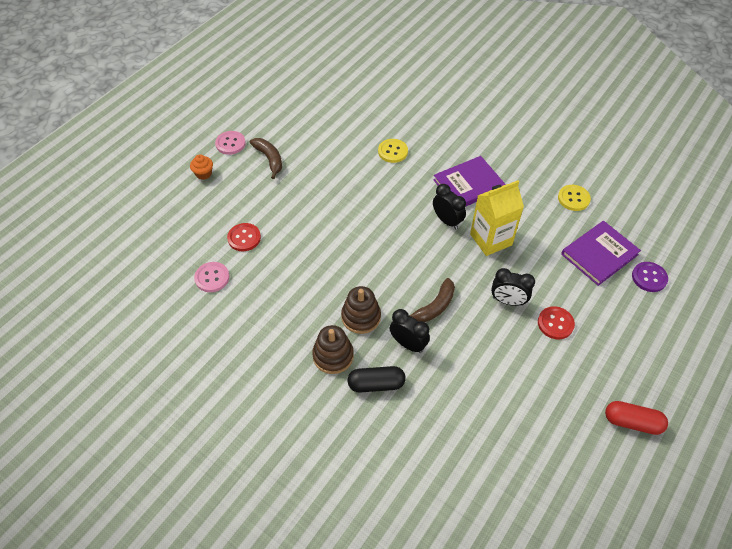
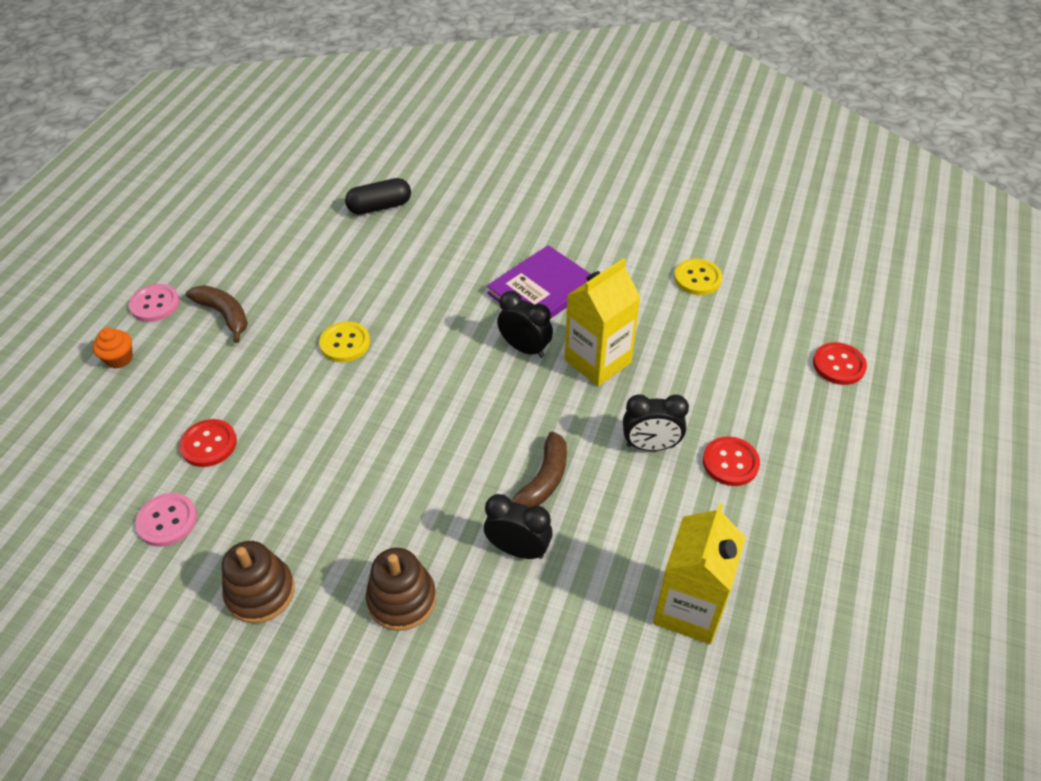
camera: 15 degrees left, 5 degrees down
brown stacking toy [341,286,381,334] -> brown stacking toy moved to [222,541,295,624]
black capsule [347,366,406,393] -> black capsule moved to [345,178,411,215]
yellow button [378,139,408,163] -> yellow button moved to [319,321,370,362]
purple book [561,221,641,286] -> none
red capsule [605,401,668,435] -> none
purple button [632,262,668,292] -> red button [813,342,867,385]
none -> yellow carton [653,504,746,644]

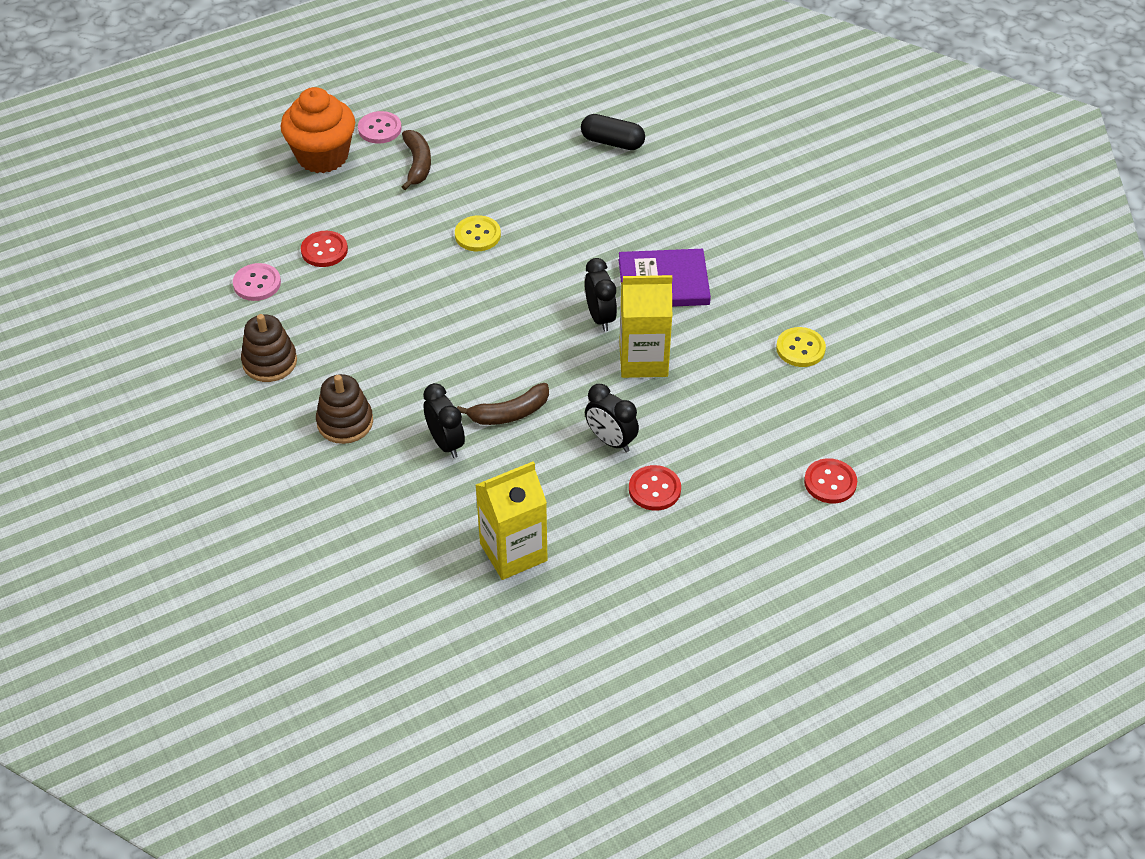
camera: 40 degrees right, 0 degrees up
orange cupcake [93,328,133,369] -> orange cupcake [280,87,355,173], size x2.27

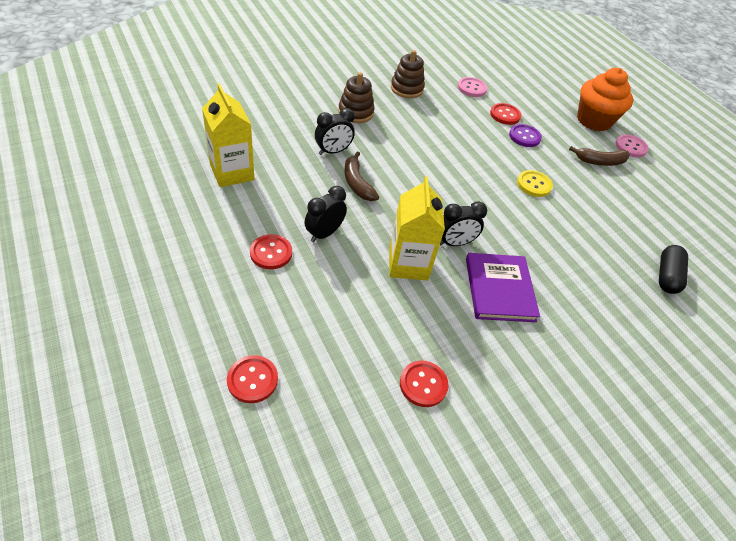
camera: 85 degrees right, 0 degrees up
yellow button [776,327,826,367] -> red button [400,361,449,407]
none -> purple button [509,124,542,147]

